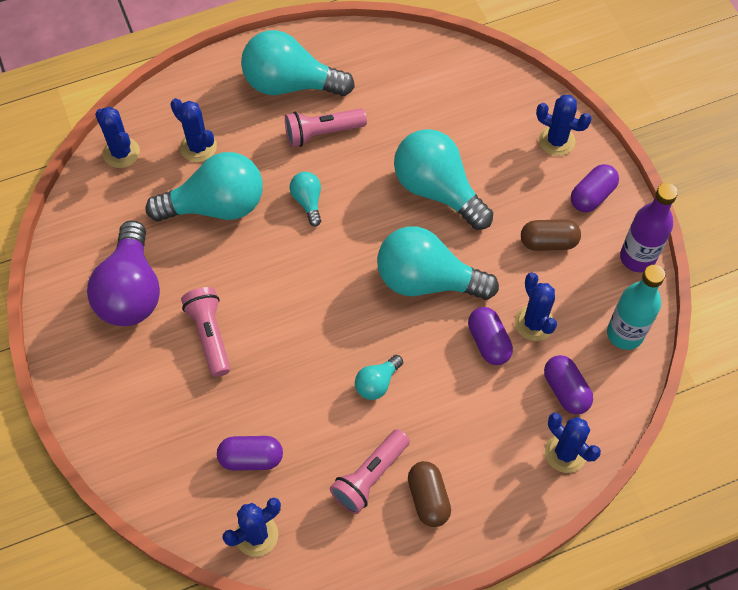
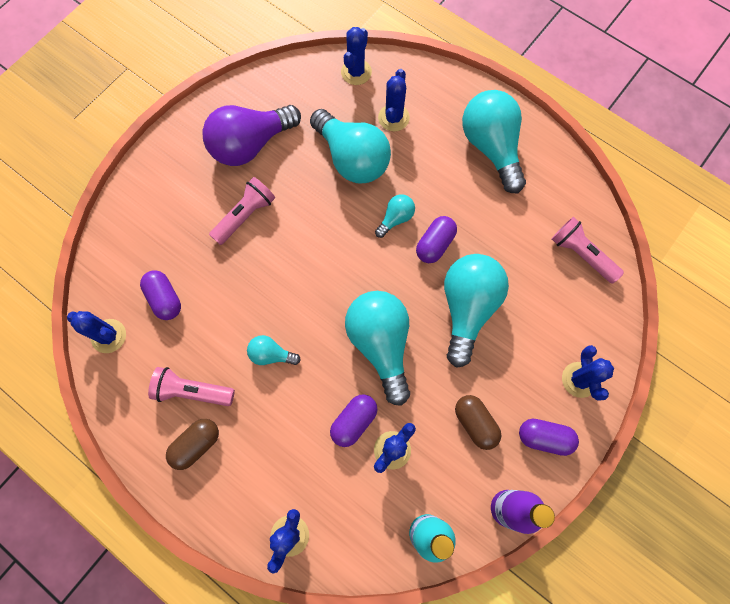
camera: 60 degrees right, 10 degrees up
pink flashlight [285,109,367,147] -> pink flashlight moved to [552,217,624,284]
purple capsule [544,355,593,415] -> purple capsule moved to [416,216,457,263]

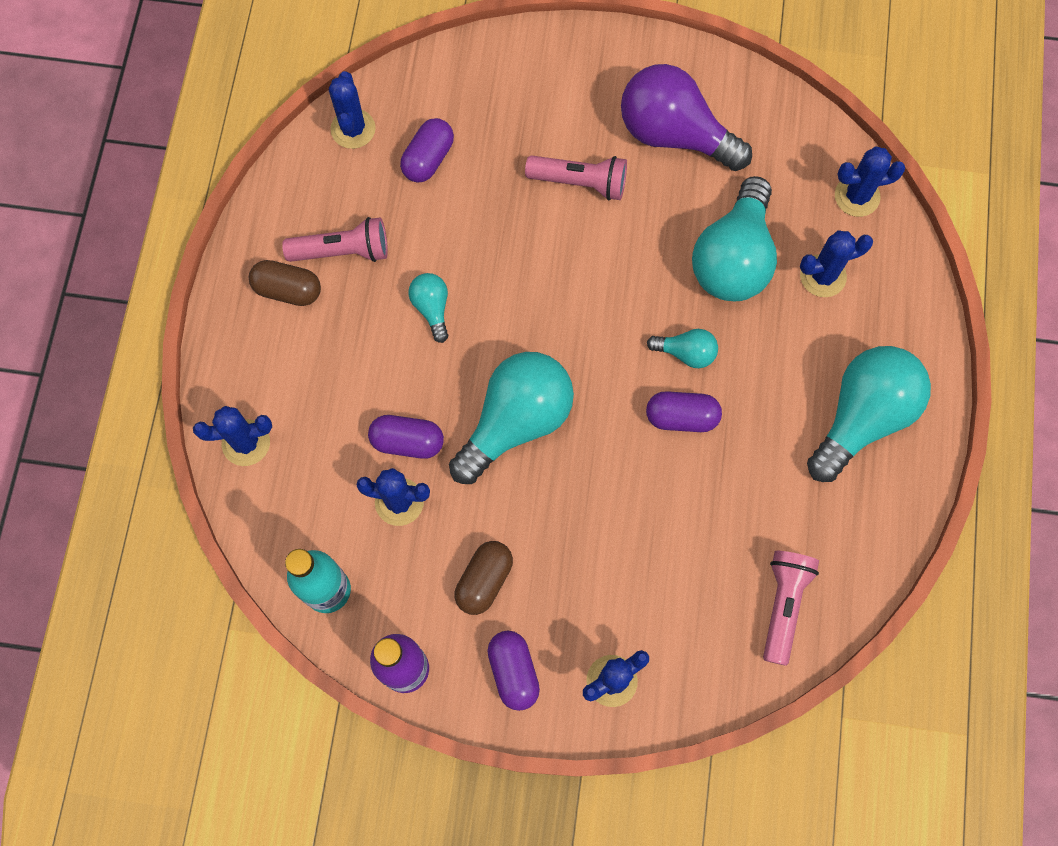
camera: 60 degrees right, 0 degrees up
pink flashlight [148,367,235,406] -> pink flashlight turned 105 degrees clockwise [282,217,388,262]
turquoise light bulb [444,254,509,368] -> none

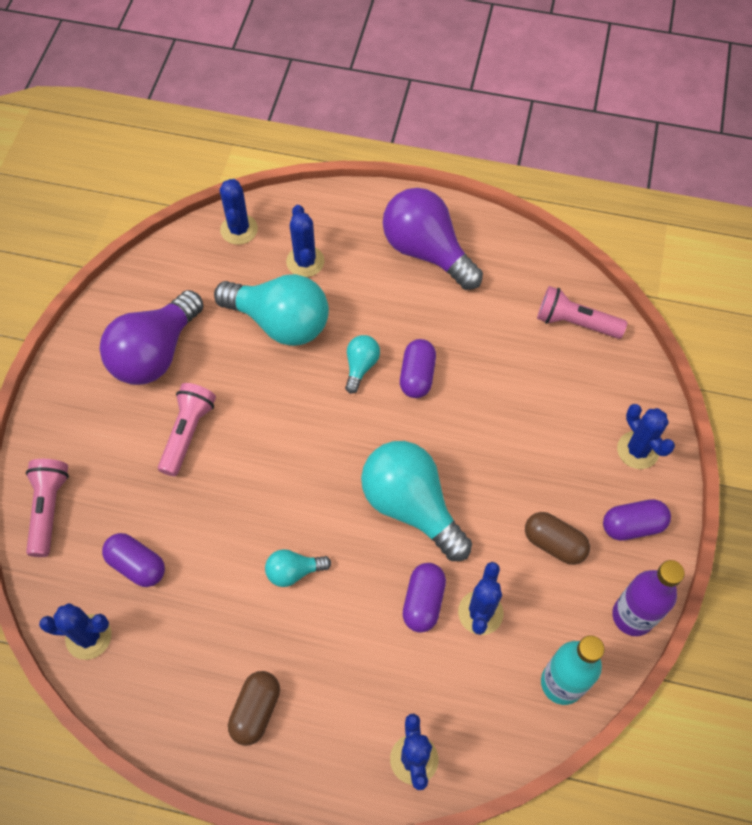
camera: 85 degrees left, 10 degrees down
pink flashlight [282,217,388,262] -> pink flashlight moved to [26,459,69,557]
turquoise light bulb [807,346,931,482] -> purple light bulb [383,188,483,290]

